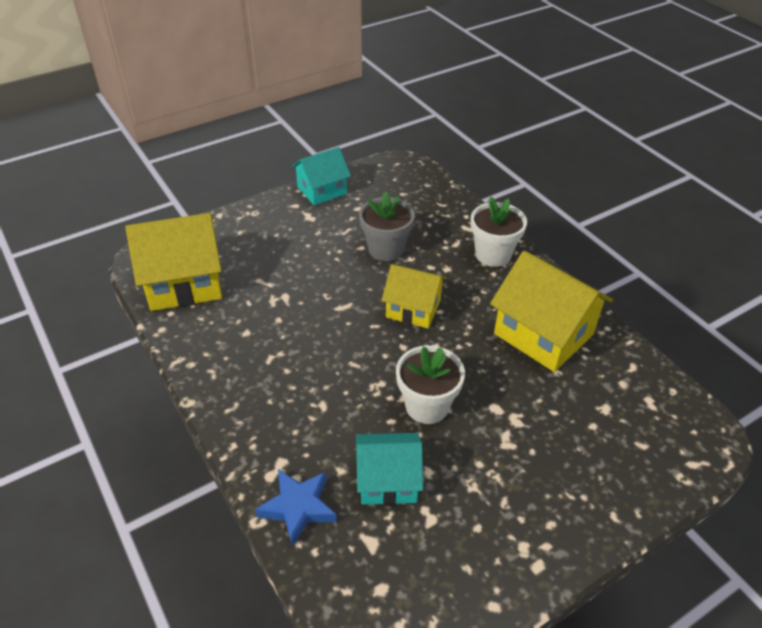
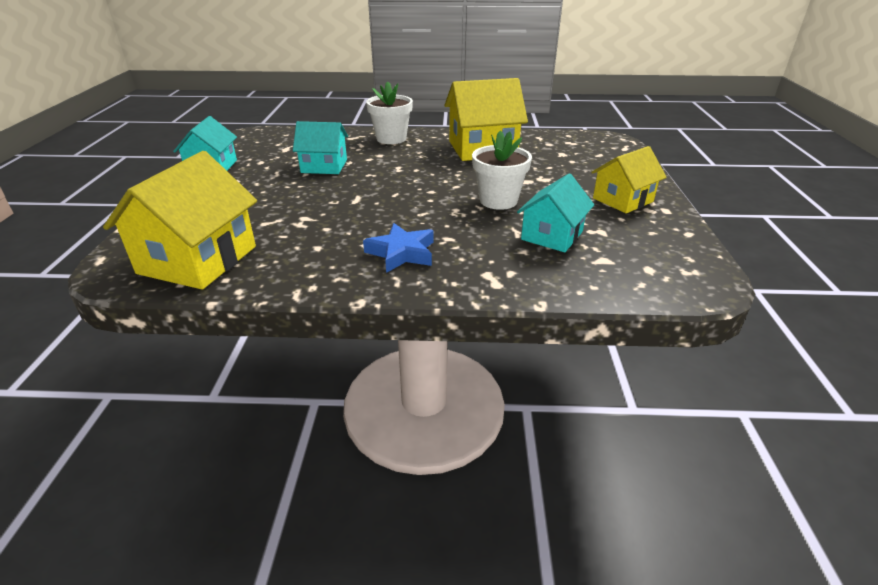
camera: 55 degrees left, 10 degrees down
blue star [255,469,337,547] -> blue star moved to [363,223,434,273]
grey flower pot [359,191,415,261] -> turquoise house [293,121,348,174]
yellow house [382,264,447,328] -> yellow house moved to [591,146,667,213]

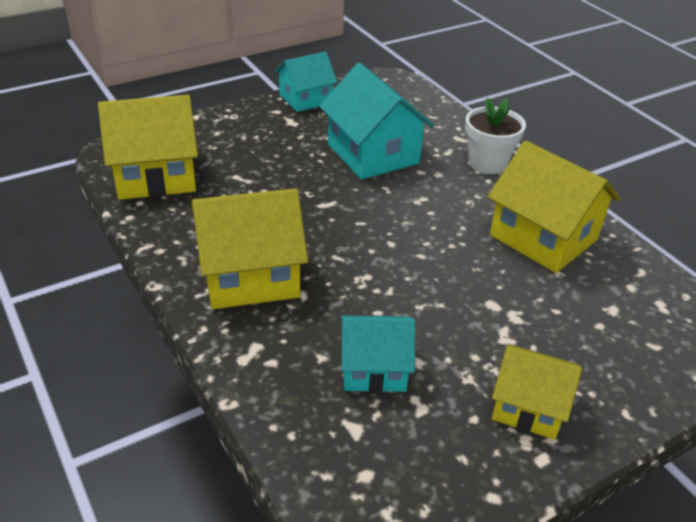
camera: 55 degrees right, 5 degrees up
turquoise house [293,121,348,174] -> turquoise house [319,63,434,180], size x1.59
blue star [363,223,434,273] -> yellow house [192,188,308,309]
white flower pot [472,131,532,210] -> none

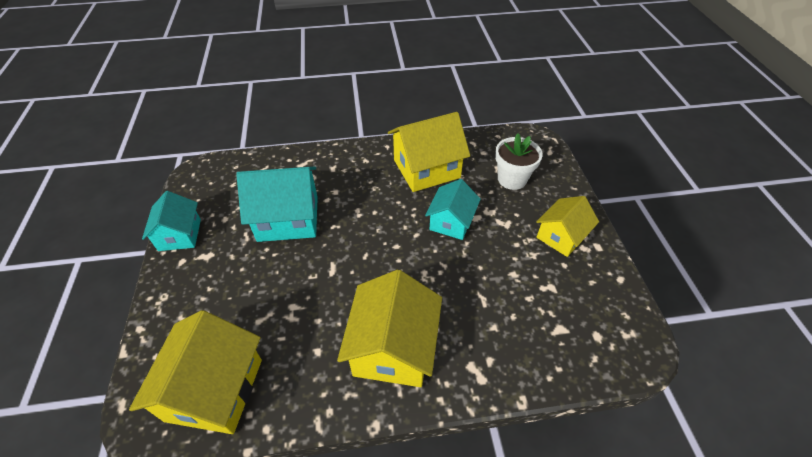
camera: 65 degrees left, 10 degrees up
turquoise house [341,315,415,393] -> turquoise house moved to [425,179,481,240]
white flower pot [465,98,526,174] -> white flower pot moved to [495,133,543,190]

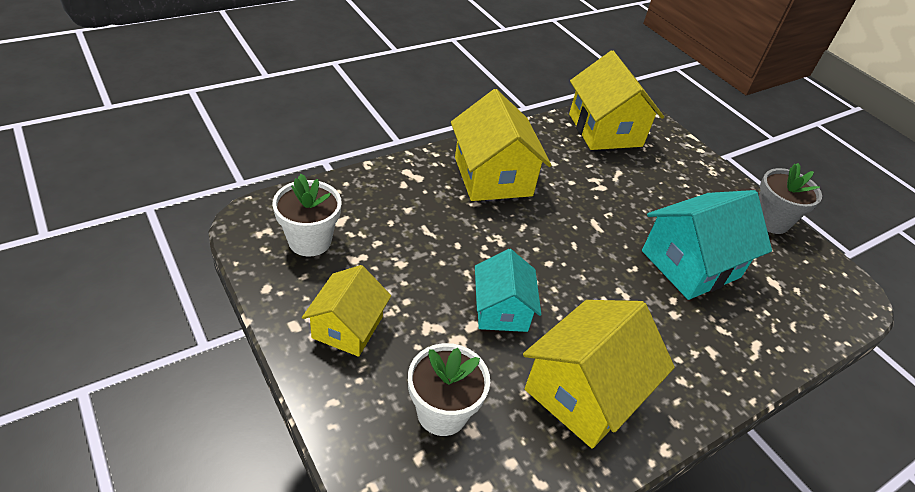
camera: 150 degrees right, 5 degrees down
turquoise house [142,191,201,251] -> grey flower pot [759,163,822,234]
none -> white flower pot [272,174,342,256]

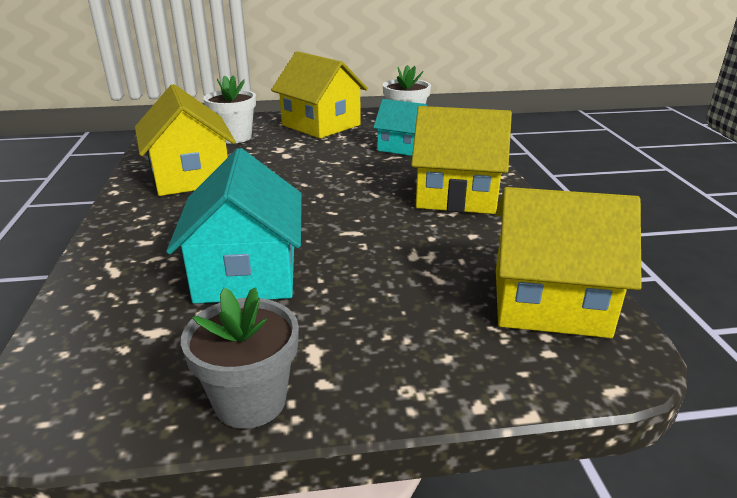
camera: 120 degrees right, 15 degrees down
yellow house [302,265,391,357] -> yellow house [271,51,368,139], size x1.59
turquoise house [475,249,541,332] -> turquoise house moved to [373,99,427,156]

